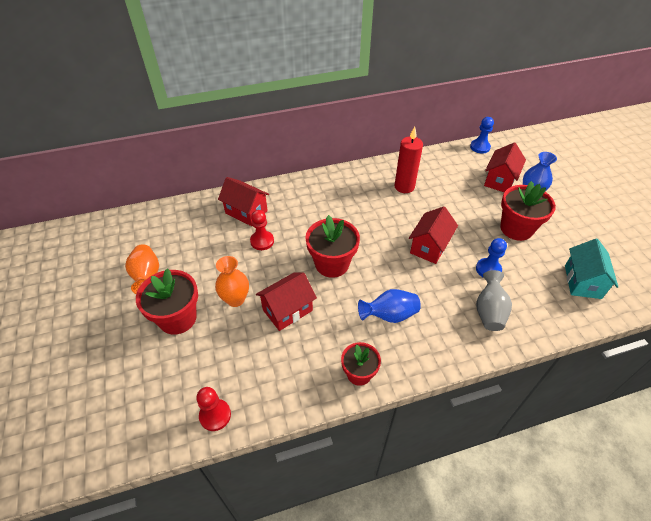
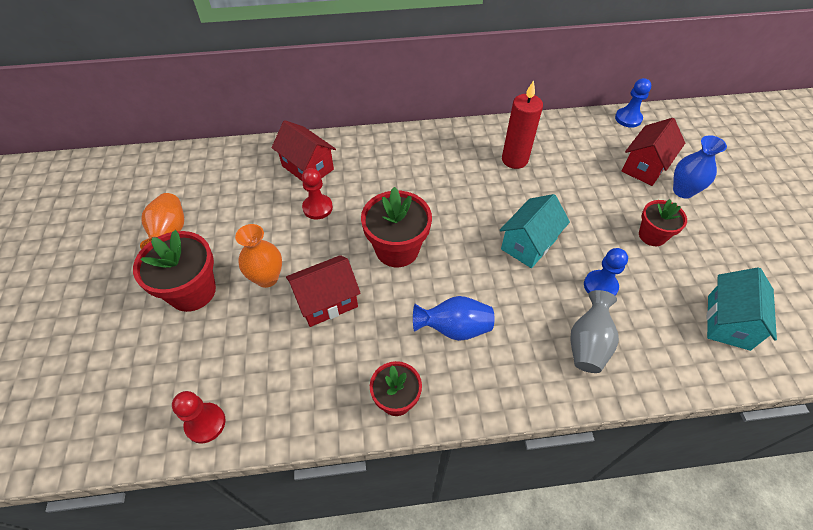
camera: 10 degrees right, 5 degrees up
red house [409,206,458,264] -> turquoise house [500,194,570,268]
red flower pot [500,181,556,241] -> red flower pot [639,199,687,246], size x0.62

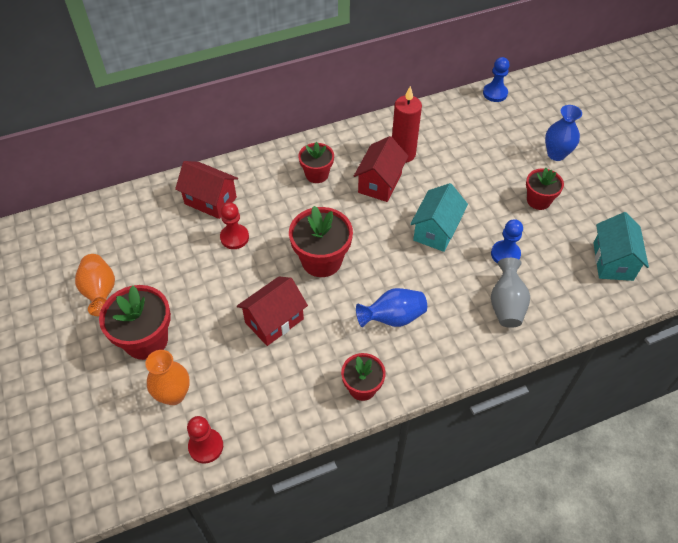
camera: 15 degrees left, 0 degrees up
orange vase [235,224,282,288] -> orange vase moved to [145,350,190,405]
red house [622,118,685,186] -> red house moved to [354,136,408,202]
none -> red flower pot [298,142,334,183]

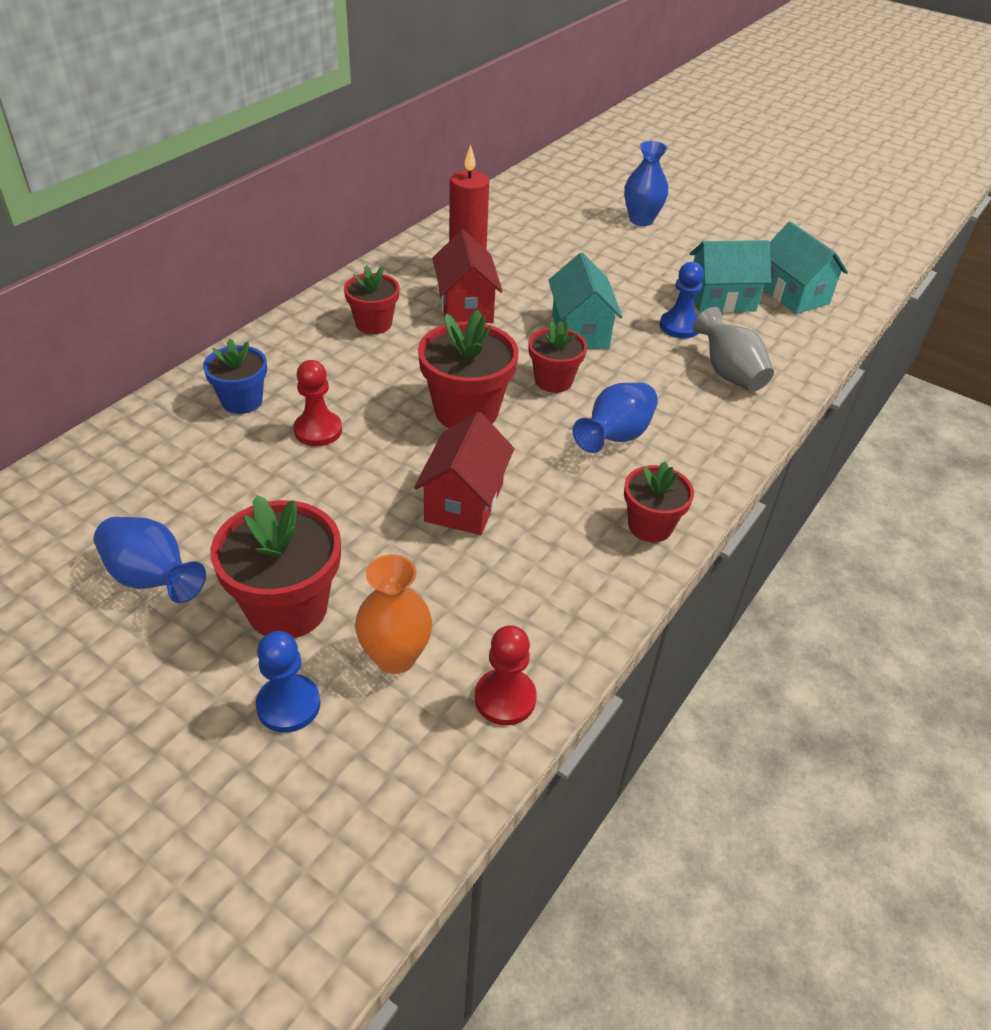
camera: 35 degrees left, 10 degrees down
orange vase [75,254,115,316] -> blue vase [94,517,206,603]
red house [175,161,238,219] -> blue flower pot [203,339,267,414]
blue pawn [483,57,510,102] -> blue pawn moved to [255,631,321,733]
red flower pot [526,168,564,210] -> red flower pot moved to [528,321,587,393]
none -> turquoise house [690,240,771,313]

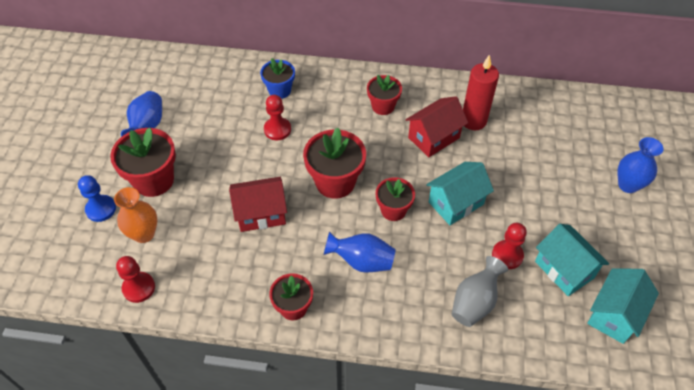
camera: 65 degrees right, 10 degrees up
blue pawn [660,262,704,338] -> red pawn [492,223,527,269]

